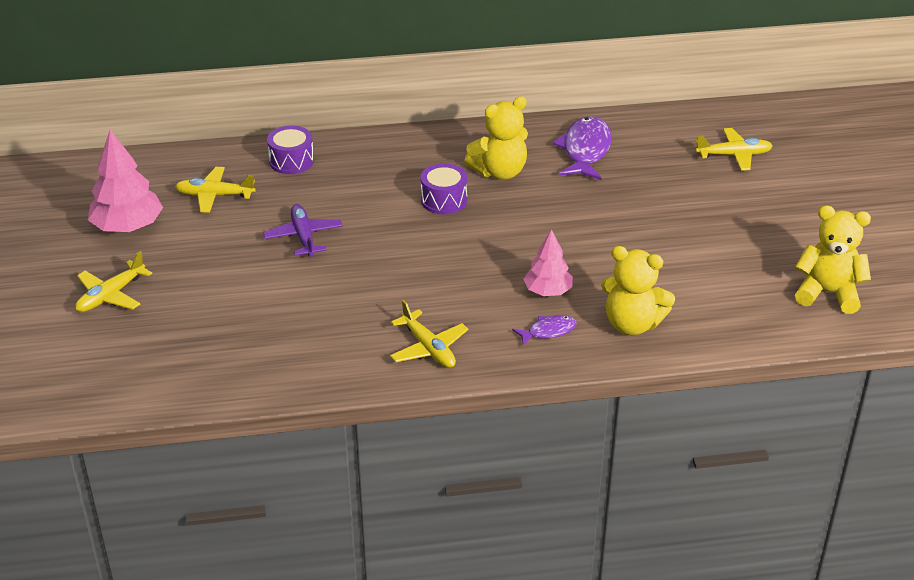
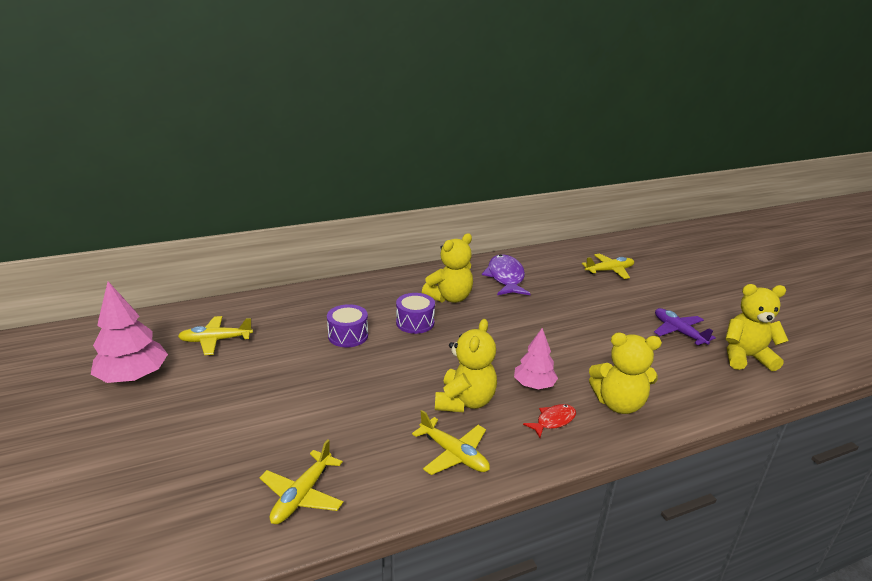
camera: 15 degrees left, 10 degrees down
yellow plane [75,251,152,312] -> yellow plane moved to [259,439,344,524]
purple plane [263,204,343,257] -> purple plane moved to [654,308,716,345]
purple drum [267,126,314,174] -> purple drum moved to [327,304,368,347]
purple fish [512,315,577,346] -> red fish [523,404,576,438]
none -> yellow teddy bear [435,319,497,412]

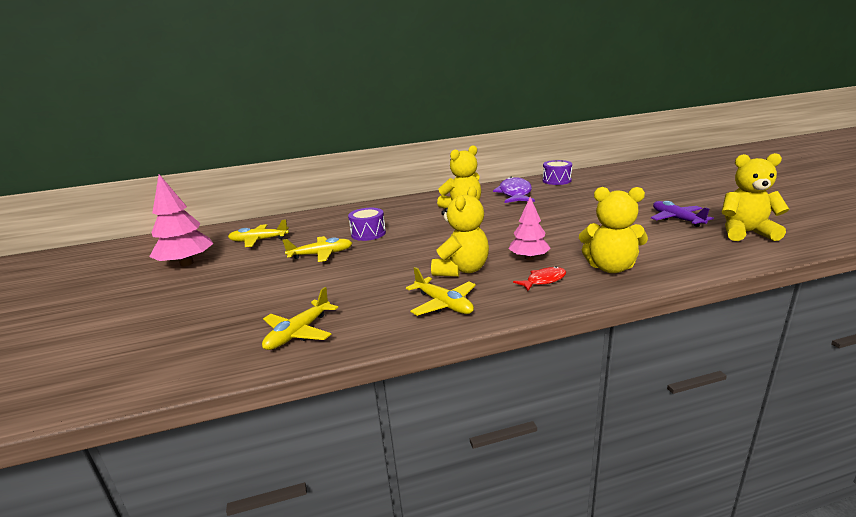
camera: 10 degrees right, 5 degrees down
purple drum [396,293,435,334] -> purple drum moved to [543,160,572,185]
yellow plane [582,254,634,279] -> yellow plane moved to [282,236,352,262]

